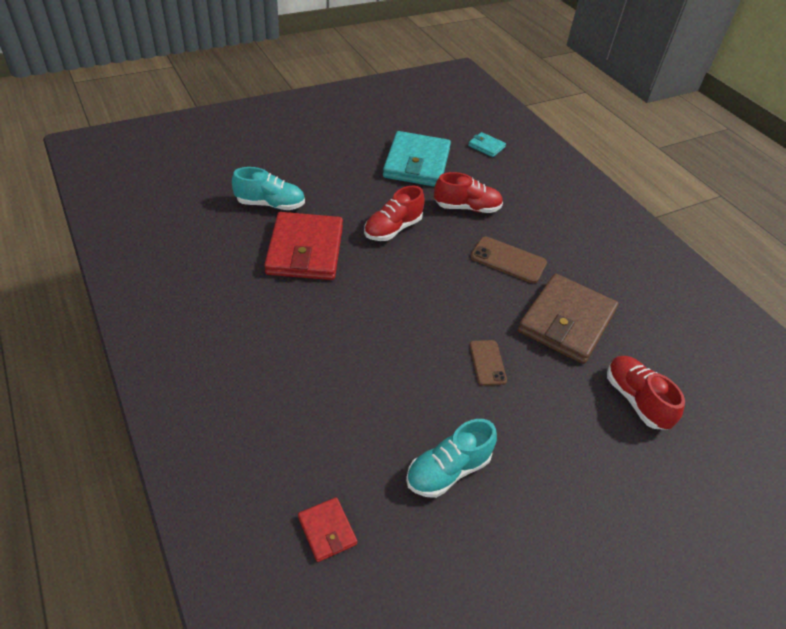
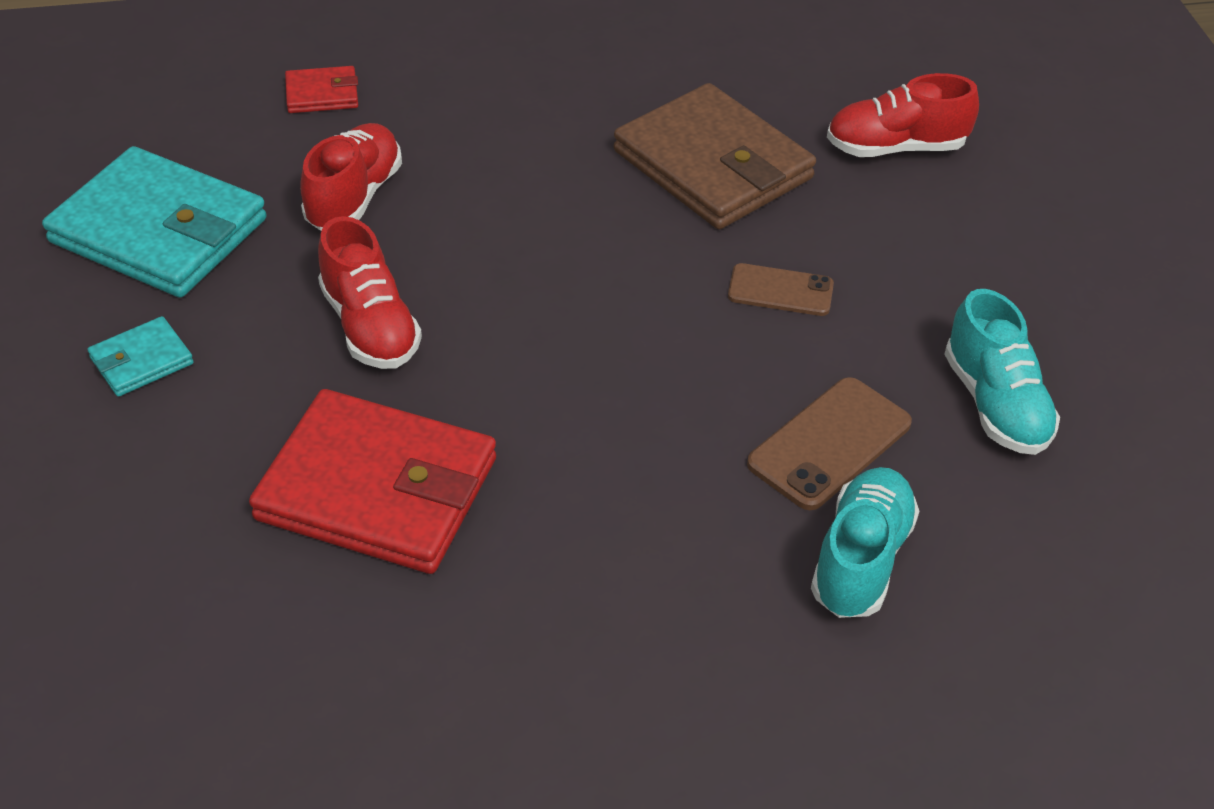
camera: 70 degrees left, 0 degrees up
turquoise shoe [232,167,305,210] -> turquoise shoe moved to [811,467,919,618]
red wallet [298,497,357,562] -> red wallet moved to [285,66,358,113]
turquoise wallet [468,132,506,157] -> turquoise wallet moved to [88,316,194,397]
brown phone [470,237,547,283] -> brown phone moved to [747,377,912,510]

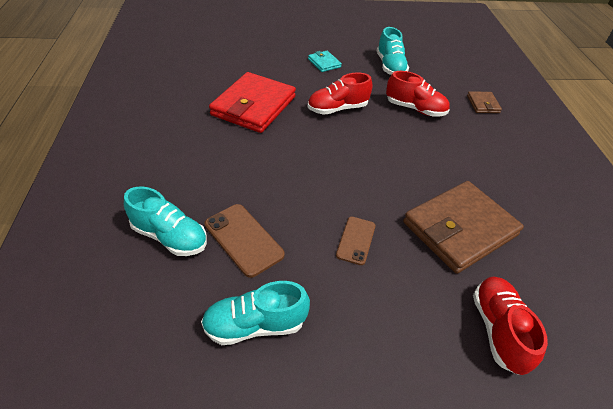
camera: 95 degrees right, 0 degrees up
turquoise wallet [42,146,267,298] -> turquoise shoe [377,27,409,75]
red wallet [285,66,358,113] -> brown wallet [467,91,502,113]

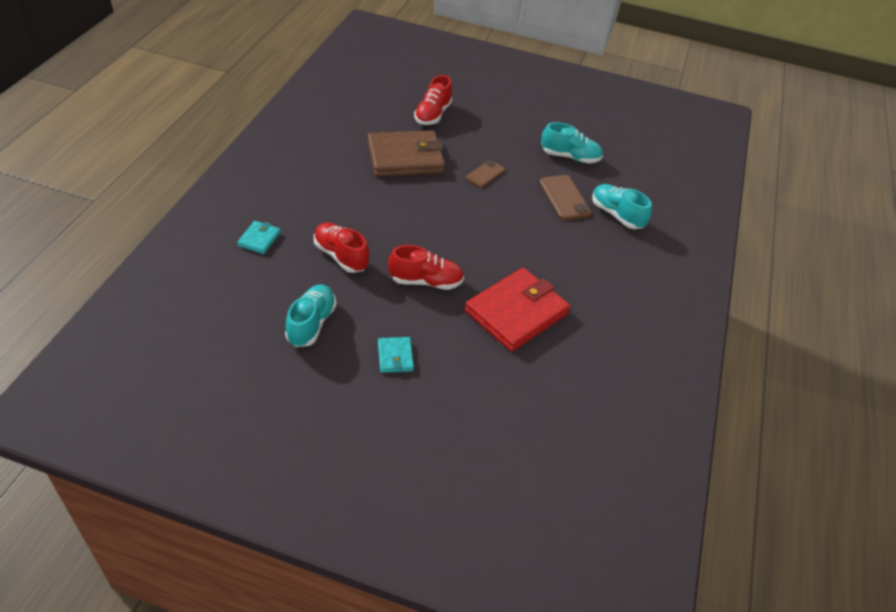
camera: 160 degrees left, 0 degrees up
brown wallet [467,91,502,113] -> turquoise wallet [237,221,281,254]

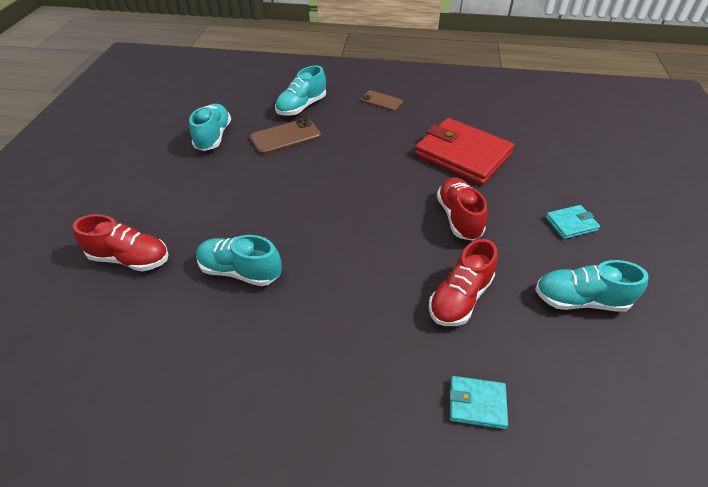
camera: 95 degrees left, 0 degrees up
brown wallet [368,130,445,177] -> turquoise shoe [196,235,282,286]
brown phone [466,160,505,188] -> brown phone moved to [360,90,403,111]

